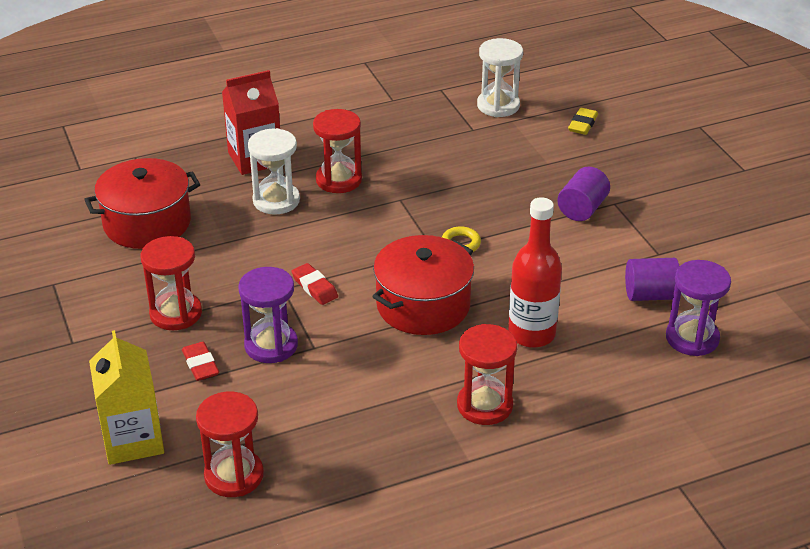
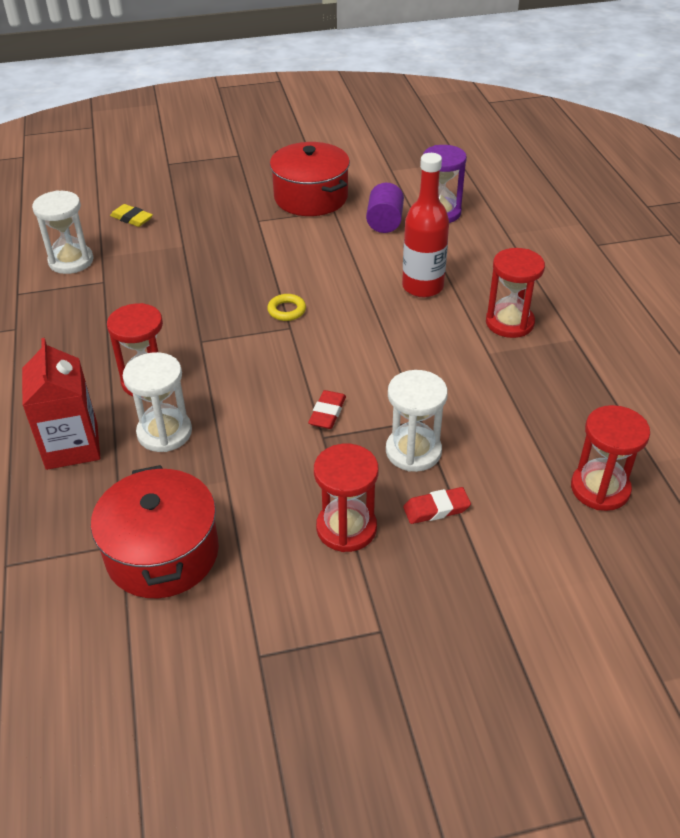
camera: 80 degrees left, 5 degrees up
yellow carton [89,330,164,465] -> none
purple hourglass [239,267,298,363] -> white hourglass [386,370,448,472]
red eraser [292,263,338,305] -> red eraser turned 45 degrees counterclockwise [308,390,346,429]
red pot [372,235,474,335] -> red pot moved to [270,142,350,216]
purple cylinder [557,166,610,221] -> none

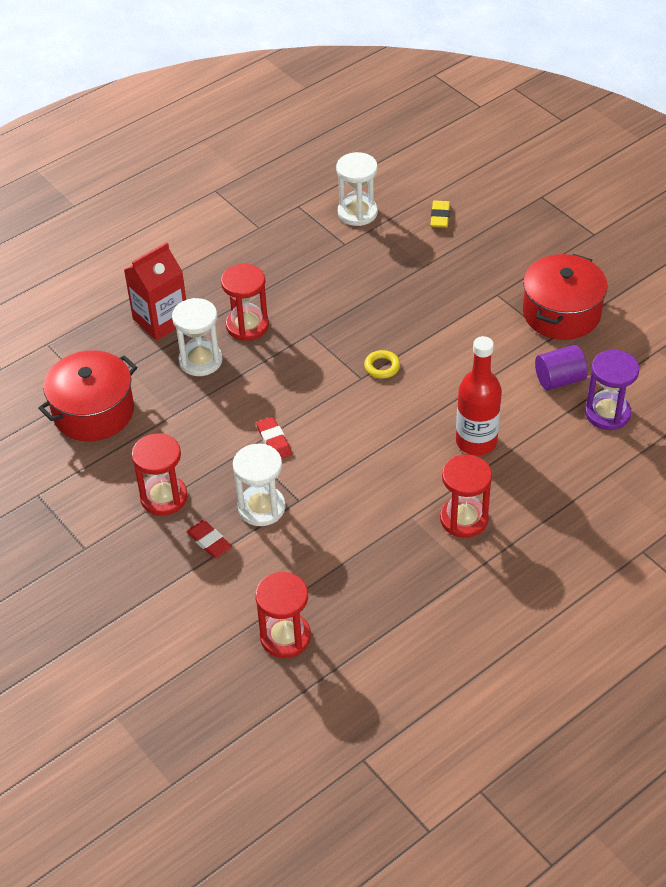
camera: 65 degrees right, 5 degrees up
red eraser [308,390,346,429] -> red eraser turned 75 degrees clockwise [256,417,292,459]

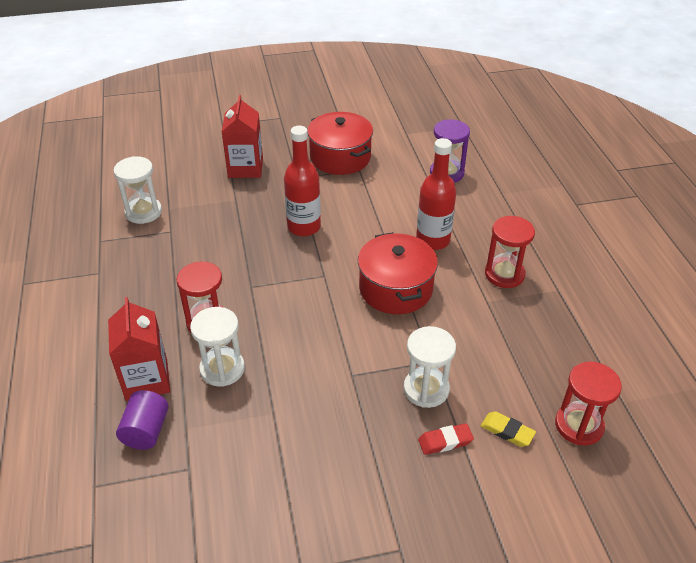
camera: 65 degrees left, 5 degrees down
red pot [38,350,137,441] -> red pot moved to [358,232,438,314]
red hourglass [132,433,188,516] -> none
red eraser [256,417,292,459] -> none
yellow ring [364,350,400,379] -> none
yellow eraser [430,200,450,228] -> yellow eraser moved to [481,411,536,447]
purple cylinder [535,345,588,390] -> purple cylinder moved to [116,390,169,450]
none -> red carton [221,95,263,178]
none -> red bottle [284,126,321,236]

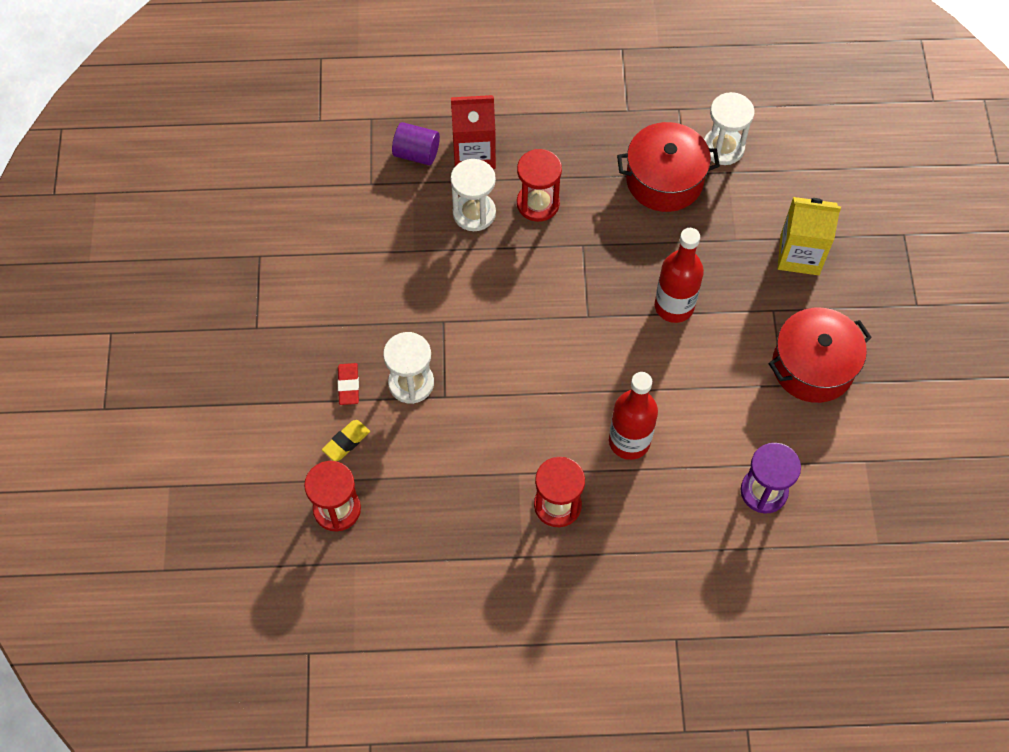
camera: 100 degrees right, 20 degrees up
red carton [221,95,263,178] -> yellow carton [777,197,841,275]
red pot [358,232,438,314] -> red pot moved to [617,122,720,212]

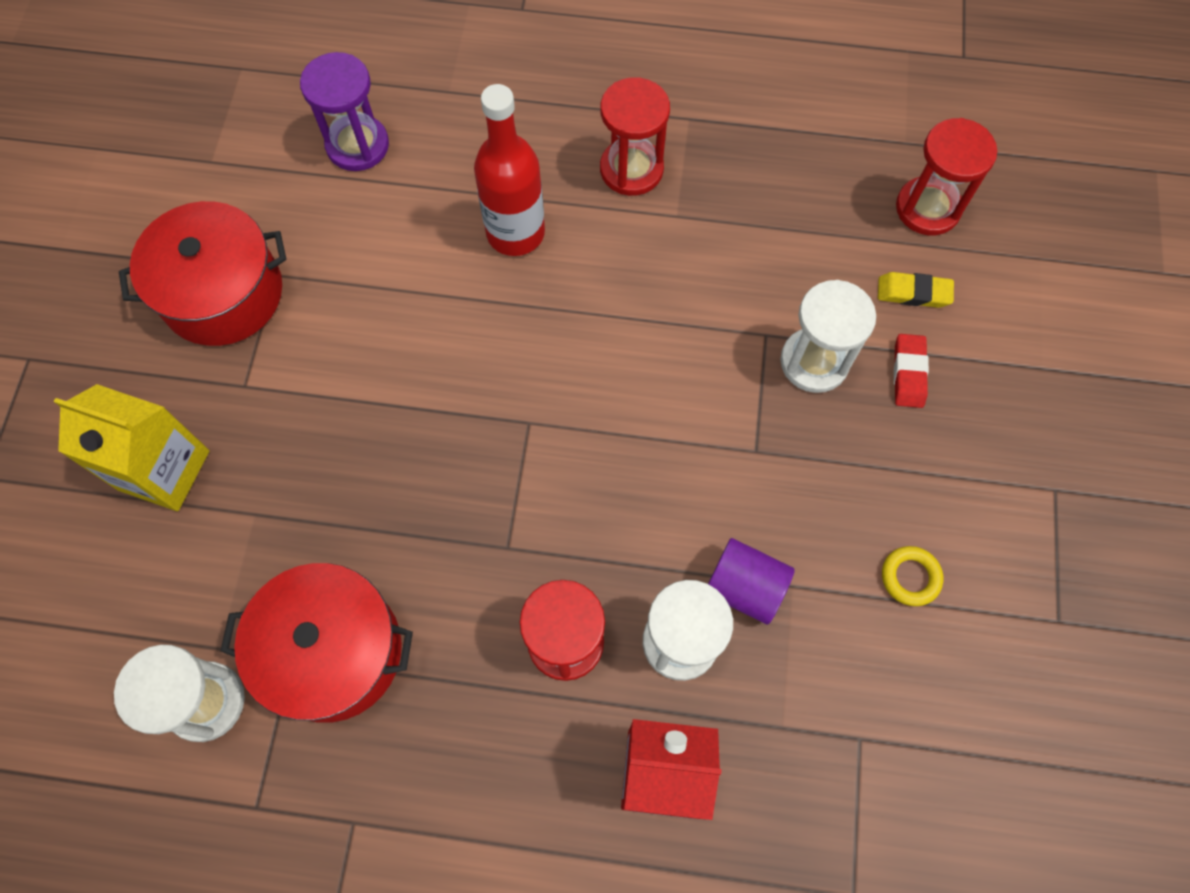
camera: 170 degrees left, 5 degrees up
yellow eraser [322,420,370,461] -> yellow eraser turned 45 degrees clockwise [878,272,954,308]
purple cylinder [392,122,440,165] -> purple cylinder moved to [708,538,795,625]
red bottle [655,228,704,323] -> none
none -> yellow ring [882,546,943,606]

